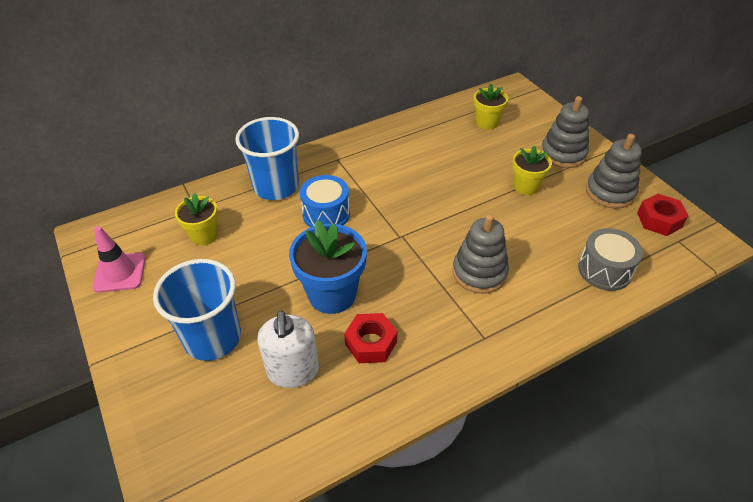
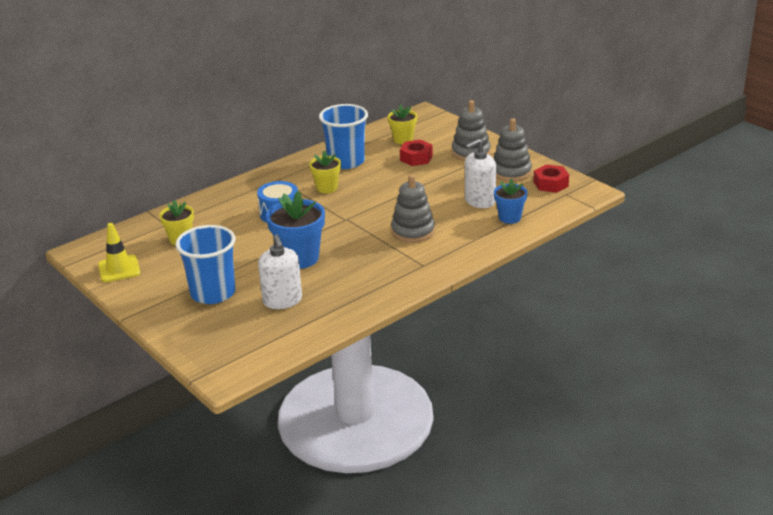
camera: 10 degrees left, 15 degrees down
pink traffic cone [92,226,146,293] -> yellow traffic cone [98,223,140,282]
blue cup [235,117,299,200] -> blue cup moved to [319,104,368,169]
red nut [344,313,397,363] -> red nut moved to [400,139,433,166]
yellow flower pot [512,146,552,195] -> yellow flower pot moved to [309,151,341,193]
grey drum [578,228,643,291] -> blue flower pot [494,178,528,224]
none -> white soap dispenser [465,139,496,208]

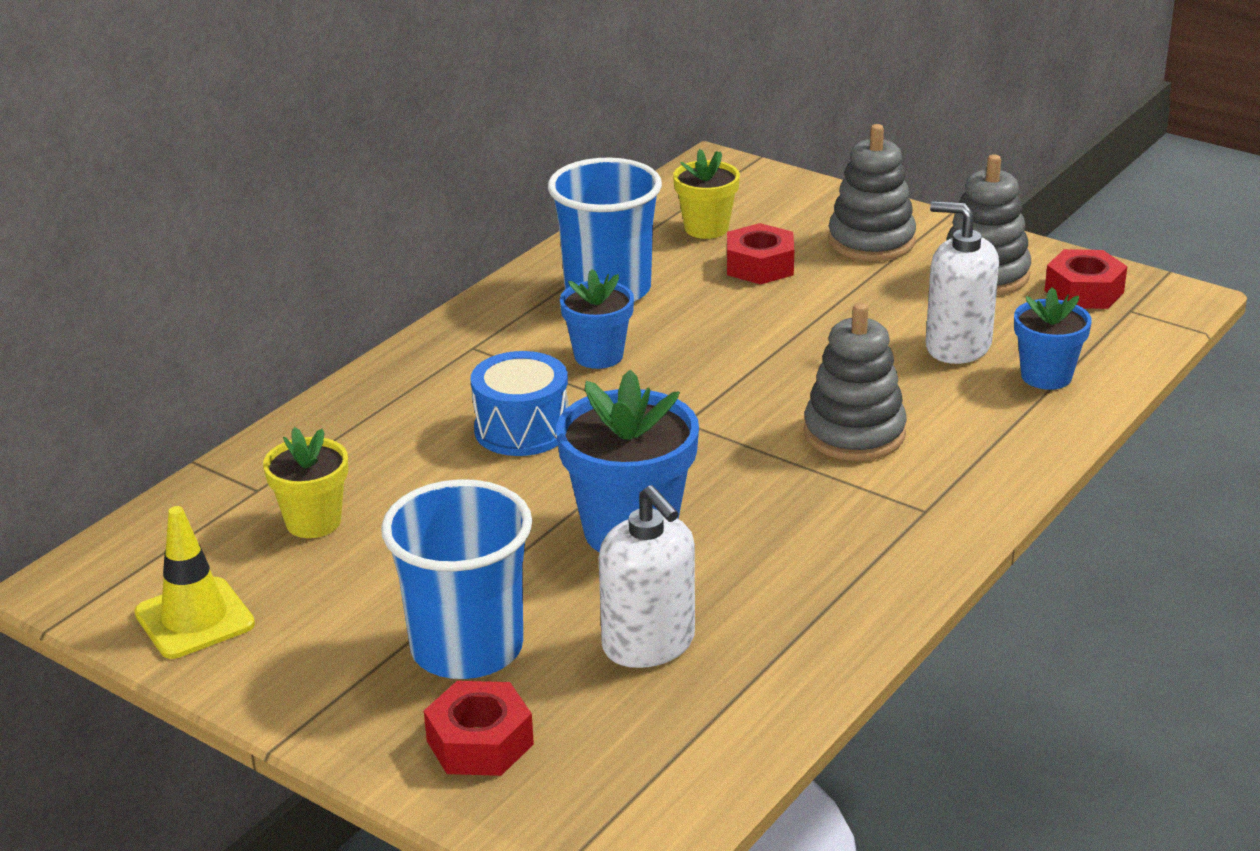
camera: 15 degrees left, 0 degrees up
yellow flower pot [309,151,341,193] -> blue flower pot [560,269,634,369]
white soap dispenser [465,139,496,208] -> white soap dispenser turned 75 degrees clockwise [925,201,999,364]
none -> red nut [424,681,534,776]

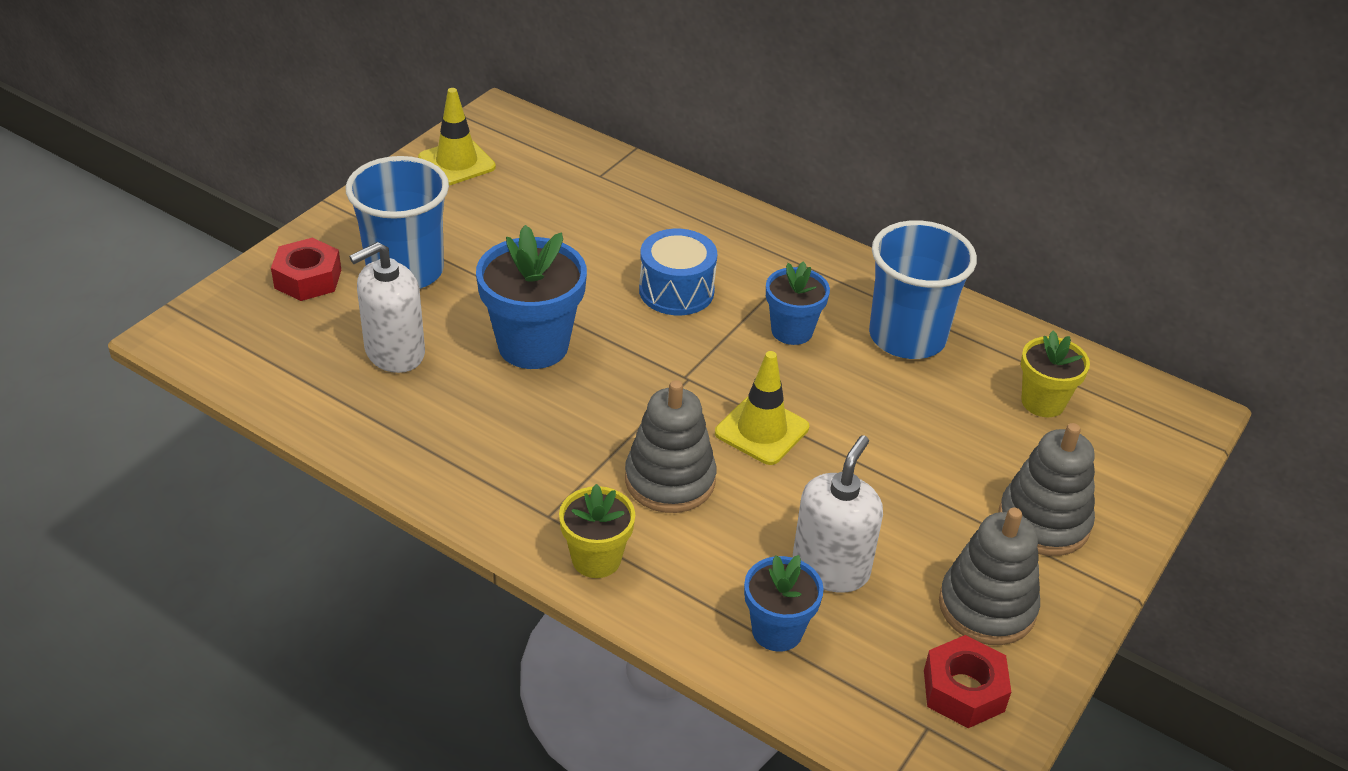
camera: 85 degrees right, 10 degrees up
yellow flower pot [263,427,348,538] -> yellow flower pot moved to [559,484,635,578]
red nut [727,223,794,284] -> none
none -> yellow traffic cone [715,351,809,465]

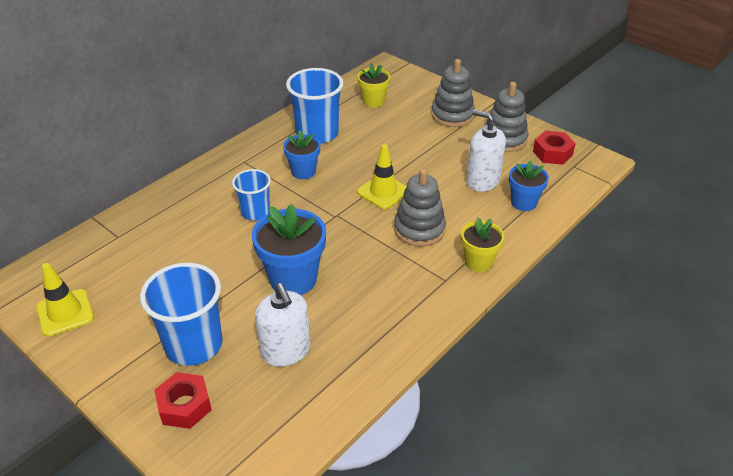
camera: 80 degrees left, 0 degrees up
blue drum [639,229,717,315] -> blue cup [232,169,271,220]

